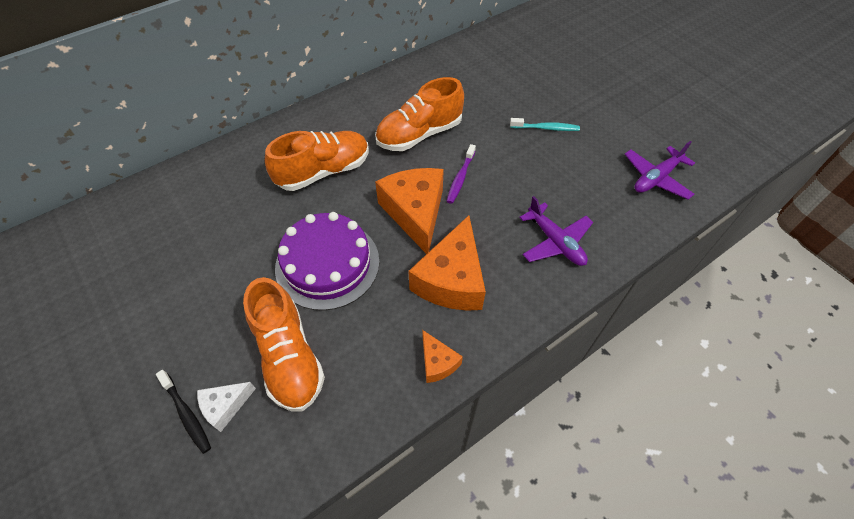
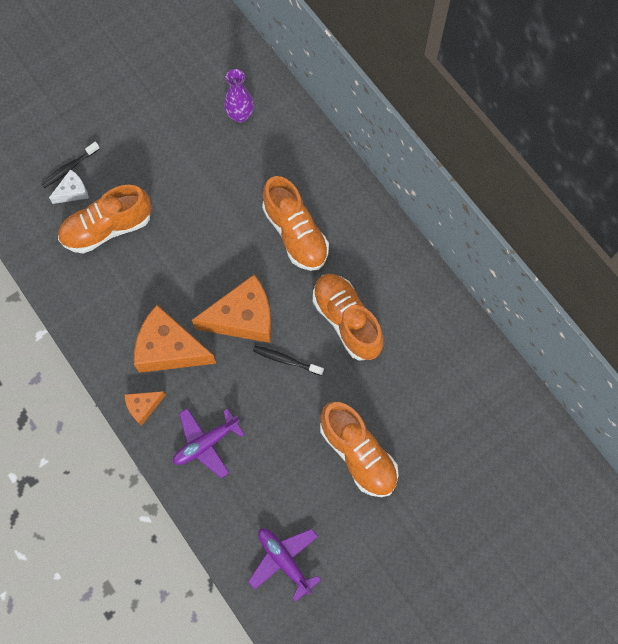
camera: 90 degrees right, 15 degrees up
white cheese [197,382,256,432] -> white cheese turned 90 degrees clockwise [49,169,89,204]
purple cake [275,212,380,311] -> none
orange cheese [422,330,463,383] -> orange cheese moved to [124,391,166,426]
purple toothbrush [447,144,476,204] -> black toothbrush [253,346,324,376]
turquoise toothbrush [510,118,580,131] -> orange shoe [320,402,399,497]
none -> purple vase [224,69,254,123]

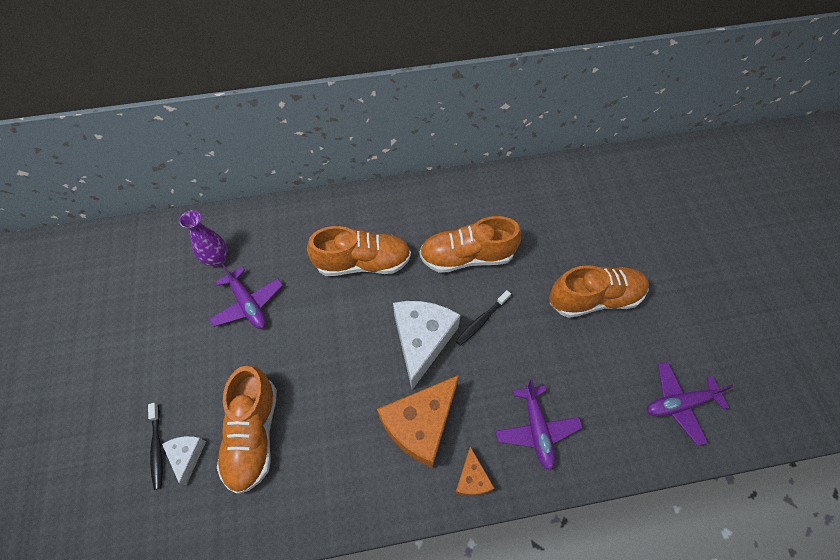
camera: 65 degrees left, 10 degrees down
orange cheese [192,274,272,343] -> white cheese [393,301,461,390]
none -> purple plane [209,264,283,329]

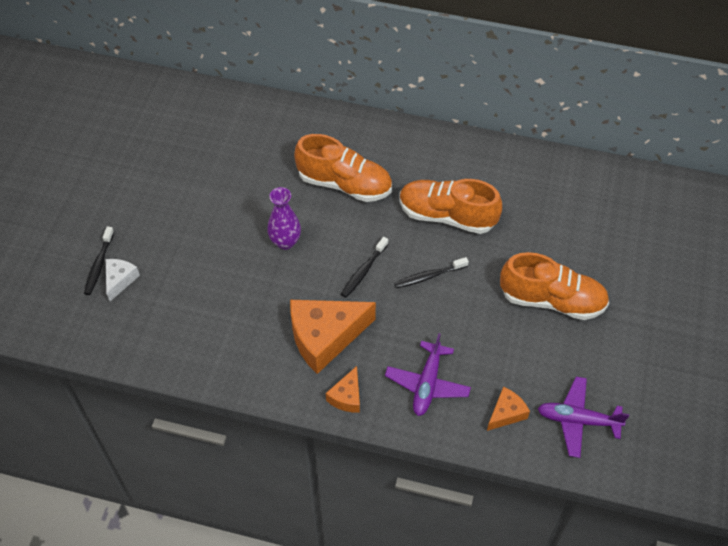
camera: 25 degrees right, 5 degrees down
purple vase [179,210,228,267] -> purple vase moved to [267,187,301,250]
purple plane [209,264,283,329] -> none
orange shoe [217,366,277,494] -> none
white cheese [393,301,461,390] -> black toothbrush [341,237,388,298]
none -> orange cheese [487,387,530,431]

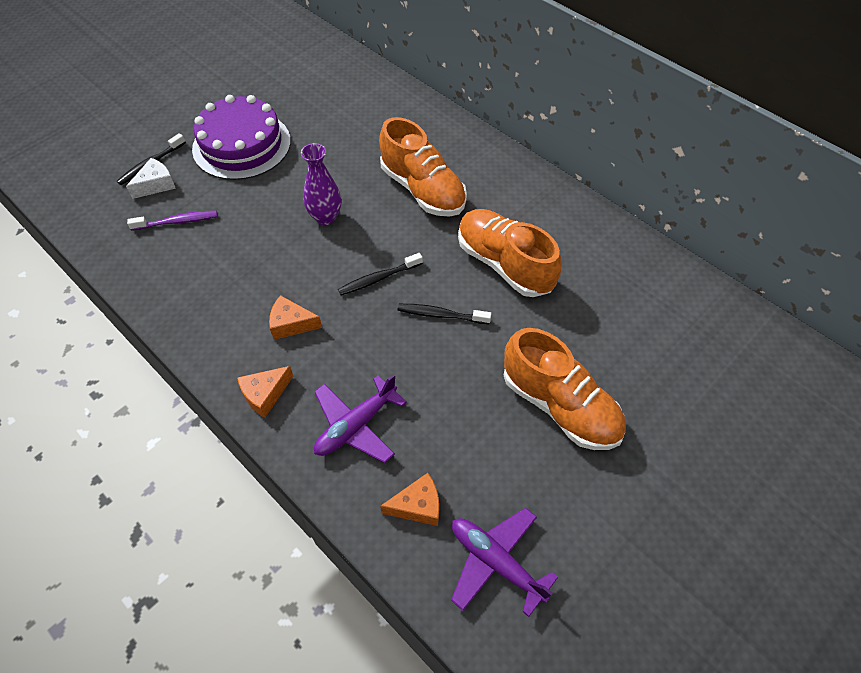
camera: 30 degrees right, 0 degrees up
orange cheese [290,300,376,374] -> orange cheese [269,295,322,340], size x0.50
none -> purple toothbrush [127,211,218,231]
none -> purple cake [192,95,291,180]

